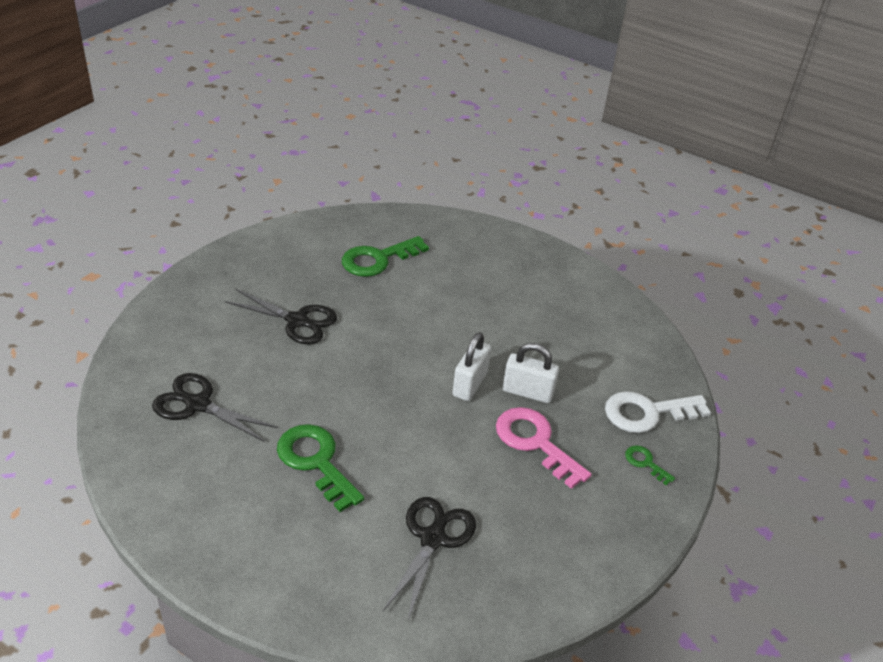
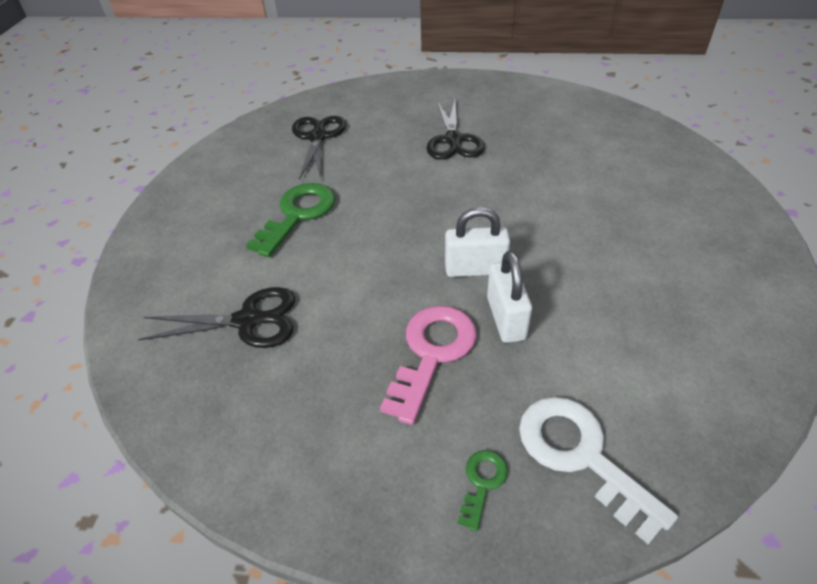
camera: 70 degrees right, 5 degrees up
green key [342,236,429,277] -> none

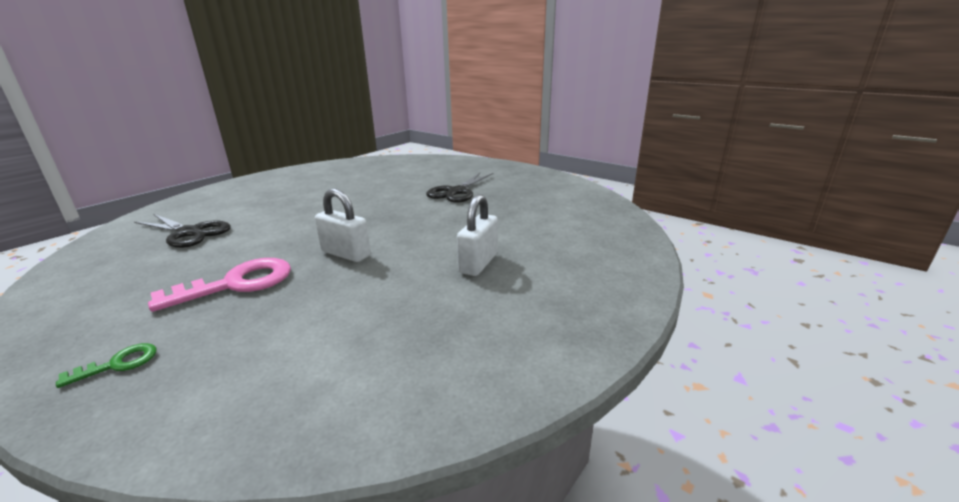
camera: 30 degrees right, 20 degrees down
green key [246,183,336,257] -> none
black scissors [292,116,346,180] -> none
white padlock [487,251,532,343] -> white padlock moved to [457,194,498,276]
white key [519,397,678,544] -> none

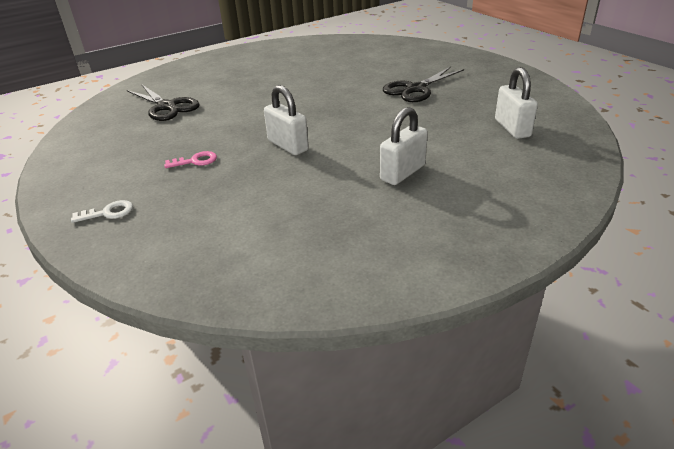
camera: 20 degrees right, 10 degrees up
green key [56,343,157,388] -> white key [71,200,133,223]
pink key [148,258,291,312] -> pink key [164,151,217,168], size x0.49
none -> white padlock [495,67,538,139]

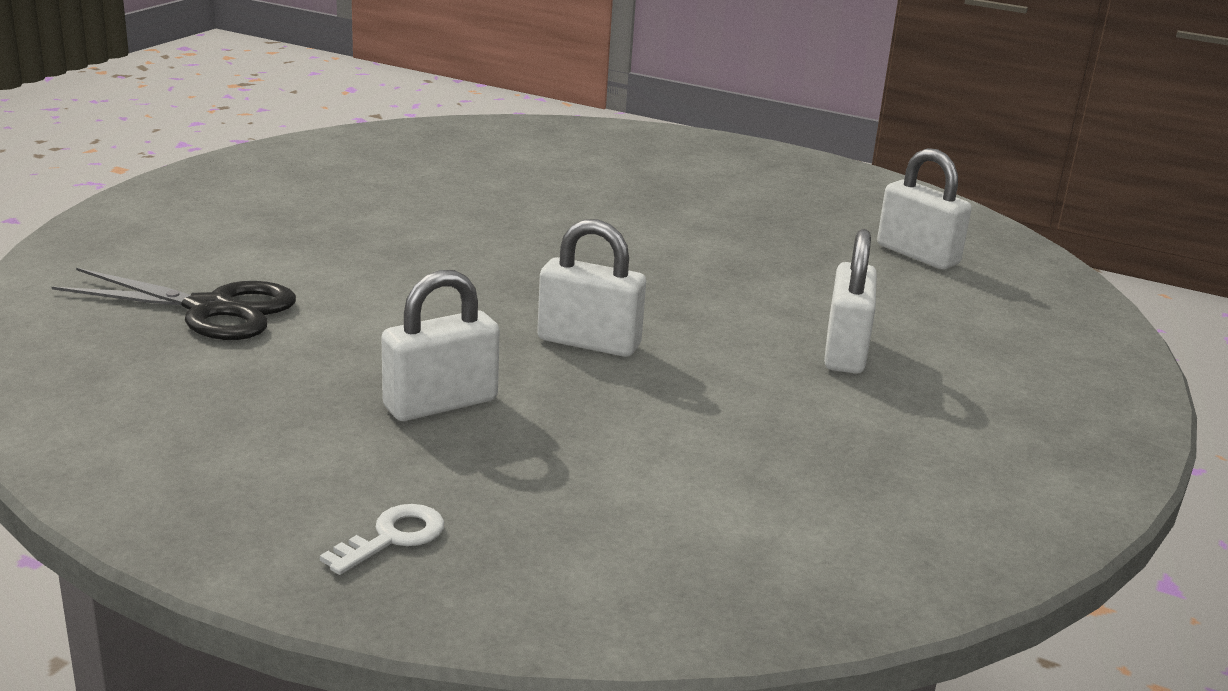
camera: 35 degrees left, 10 degrees down
pink key [164,151,217,168] -> white padlock [382,270,500,421]
black scissors [383,67,464,102] -> none

